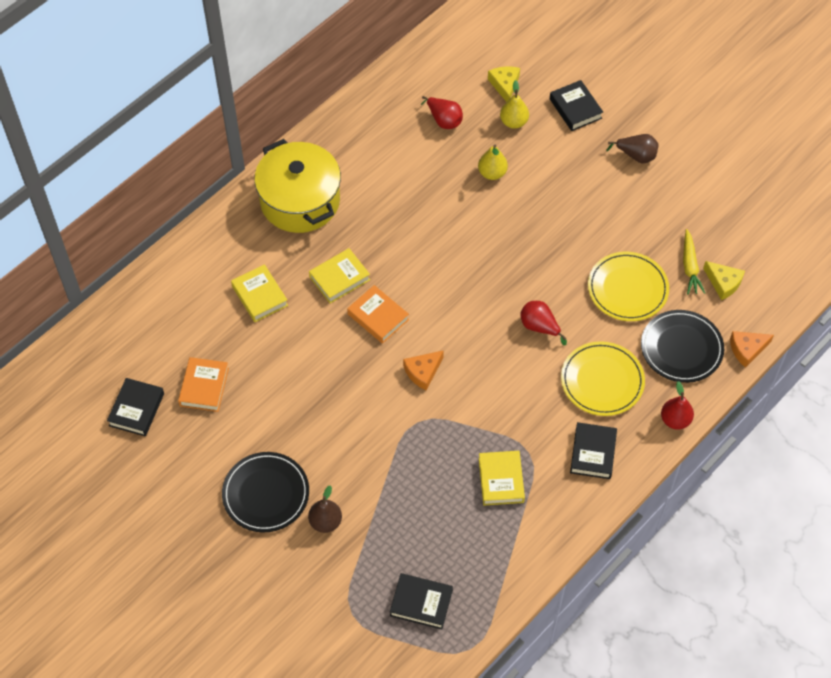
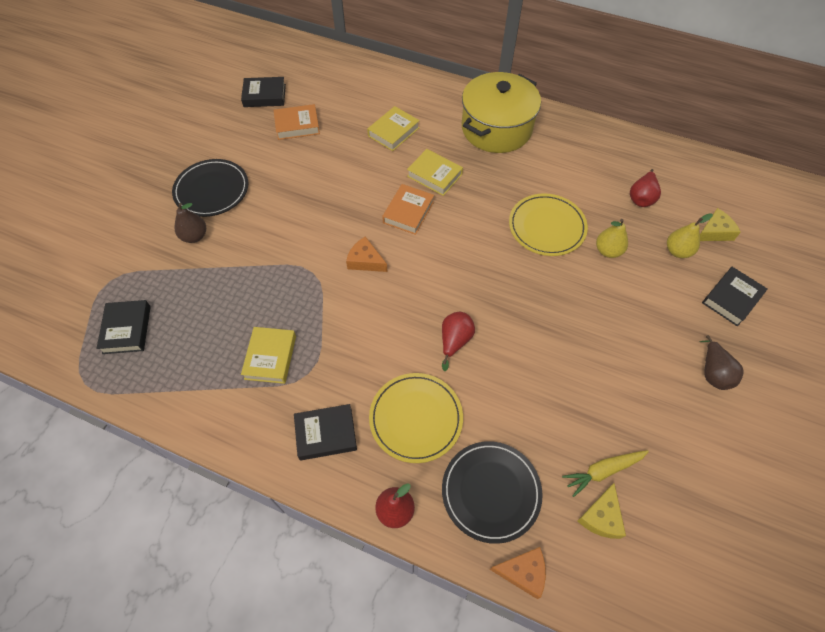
camera: 70 degrees right, 0 degrees up
yellow book [479,451,525,506] -> yellow book turned 60 degrees counterclockwise [241,327,296,384]
yellow plate [588,252,669,321] -> yellow plate moved to [509,193,588,256]
orange cheese [730,331,774,368] -> orange cheese turned 135 degrees clockwise [489,547,546,599]

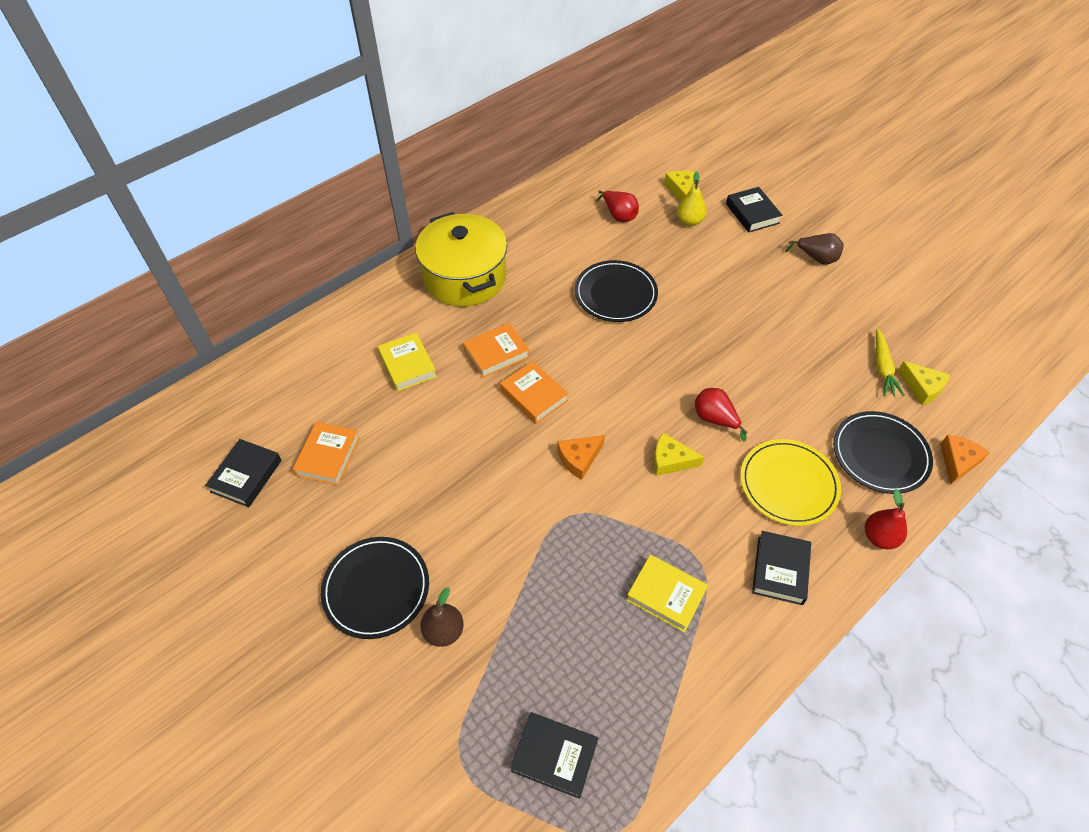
camera: 65 degrees left, 5 degrees down
yellow book [407,149,463,196] -> orange book [463,323,529,378]
yellow plate [509,193,588,256] -> black plate [575,260,658,322]
yellow pear [596,219,628,258] -> none
none -> yellow cheese [653,432,704,476]

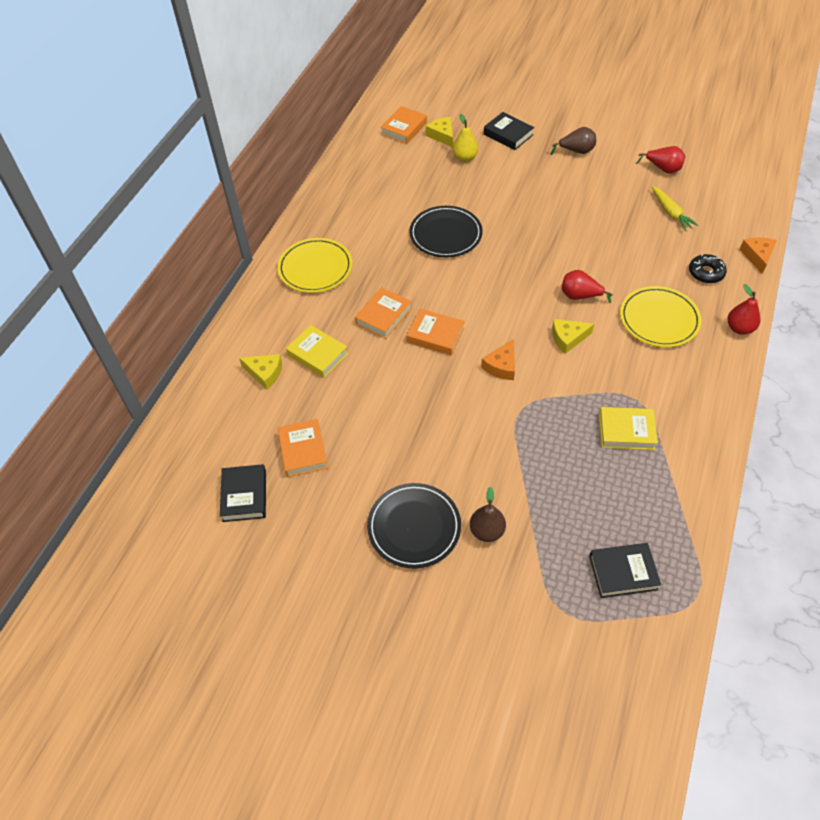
camera: 25 degrees left, 0 degrees up
yellow pot [415,212,507,307] -> yellow plate [278,238,352,293]
red pear [597,191,639,222] -> red pear moved to [636,146,685,174]
black book [752,531,811,605] -> none
black plate [833,411,933,494] -> black donut [689,254,727,283]
yellow cheese [898,361,950,405] -> yellow cheese moved to [239,354,282,390]
none -> orange book [381,106,427,144]

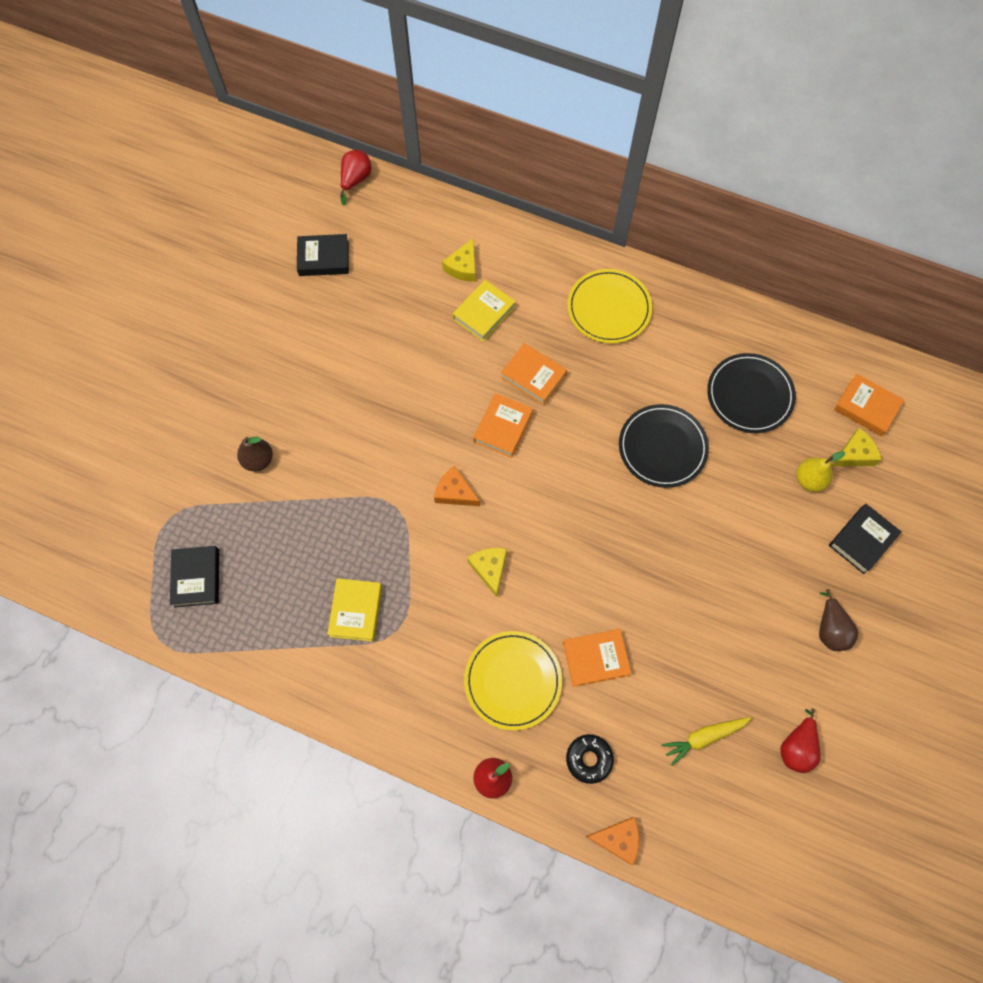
camera: 90 degrees right, 15 degrees up
orange book [278,419,328,477] -> orange book moved to [563,629,631,687]
black plate [367,483,461,568] -> black plate moved to [707,353,796,433]
red pear [562,270,613,303] -> red pear moved to [340,150,371,205]

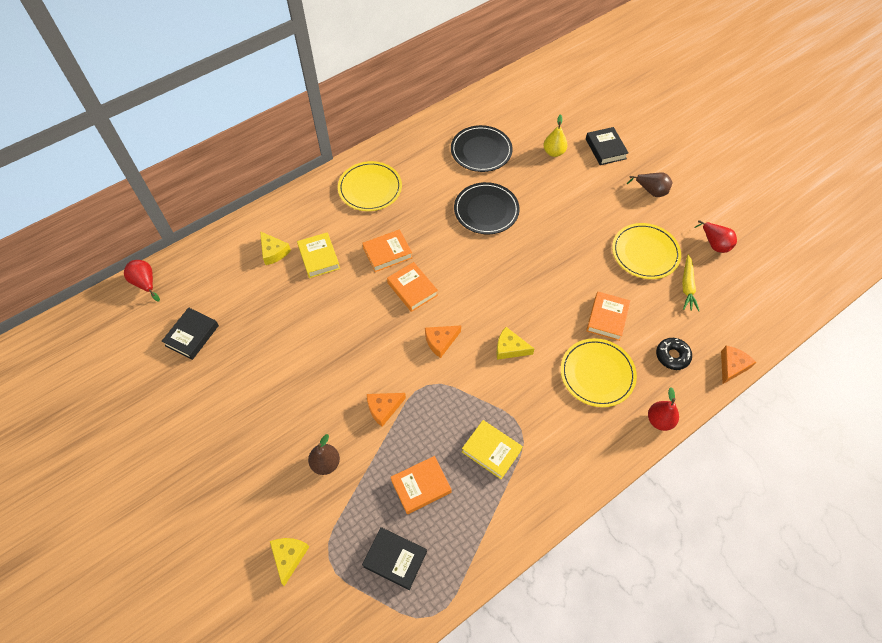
camera: 60 degrees left, 10 degrees down
yellow cheese [831,428,882,466] -> yellow cheese moved to [270,538,309,586]
orange book [834,374,904,436] -> orange book moved to [391,456,452,514]
none -> orange cheese [367,393,406,427]
none -> yellow plate [612,223,681,279]

